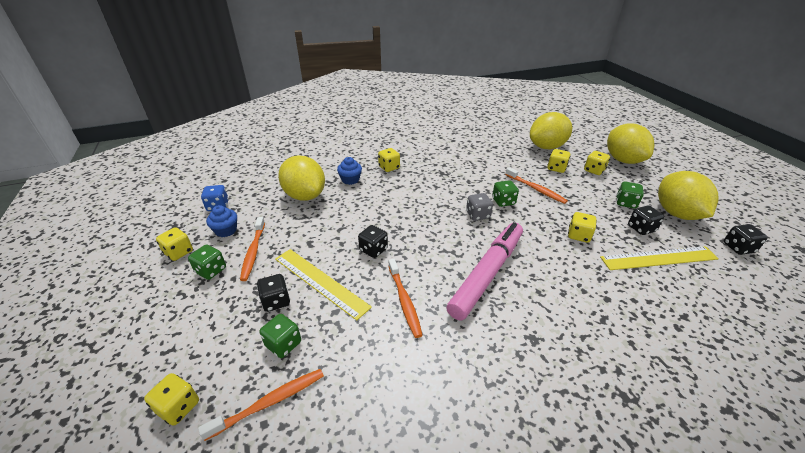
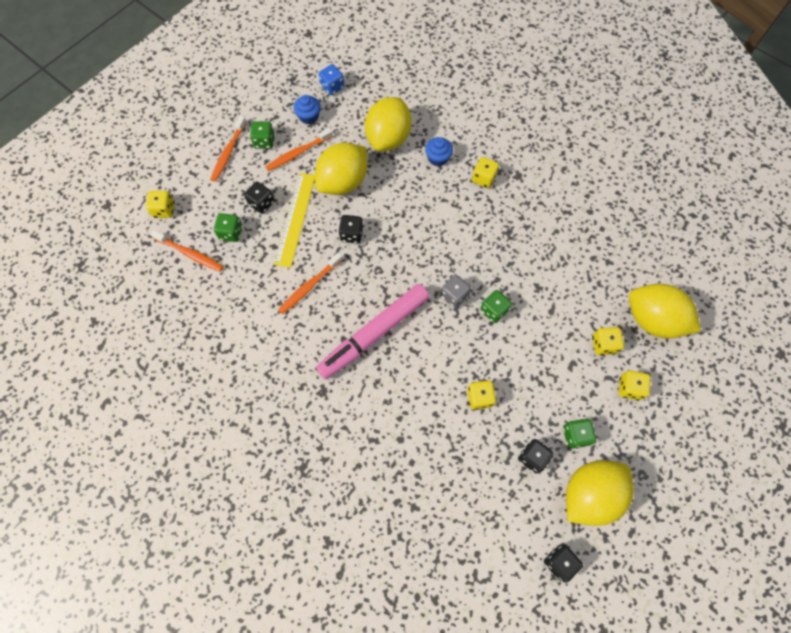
camera: 60 degrees right, 30 degrees up
yellow dice [156,227,193,261] -> none
pink marker [446,222,523,320] -> pink marker turned 135 degrees clockwise [316,284,429,379]
orange toothbrush [505,167,568,204] -> orange toothbrush moved to [210,116,247,182]
yellow ruler [600,246,719,270] -> none
yellow lemon [607,124,654,164] -> yellow lemon moved to [315,143,367,195]

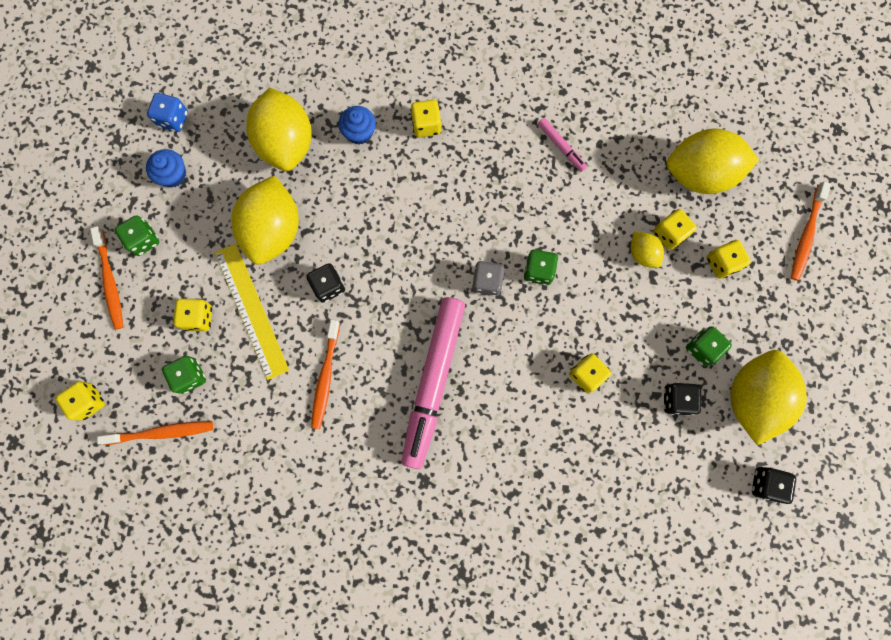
camera: 35 degrees left, 10 degrees up
black dice [244,182,274,214] -> yellow dice [173,298,212,331]
orange toothbrush [265,128,333,171] -> orange toothbrush moved to [791,182,831,281]
none -> pink marker [538,118,587,172]
none -> yellow lemon [631,232,664,268]

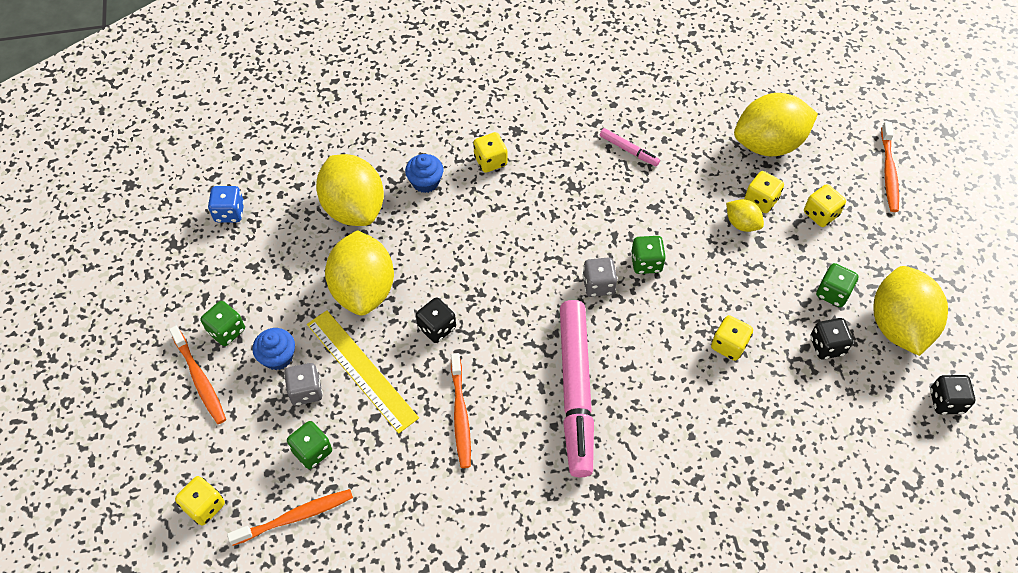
camera: 15 degrees left, 20 degrees down
blue cupcake [146,149,186,187] -> blue cupcake moved to [253,328,295,370]
yellow dice [173,298,212,331] -> grey dice [284,363,323,406]

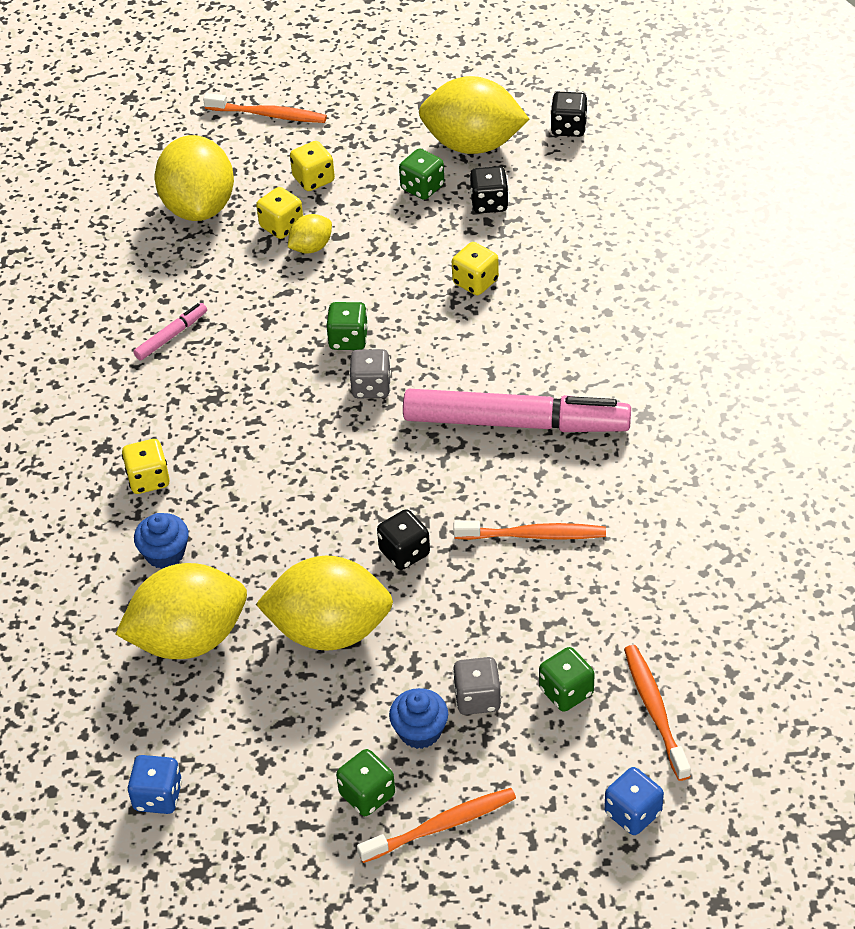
camera: 80 degrees left, 10 degrees down
yellow dice [175,476,225,526] -> blue dice [604,767,664,835]
yellow ruler [307,310,419,434] -> none

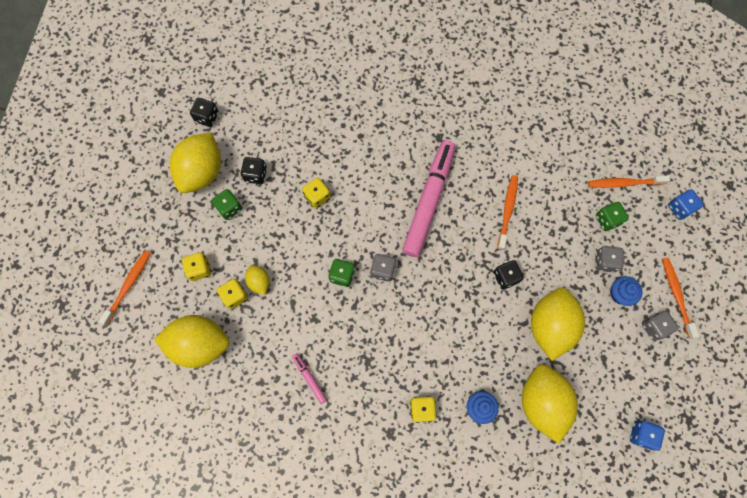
camera: 80 degrees left, 25 degrees up
green dice [336,749,395,816] -> grey dice [642,311,679,341]

